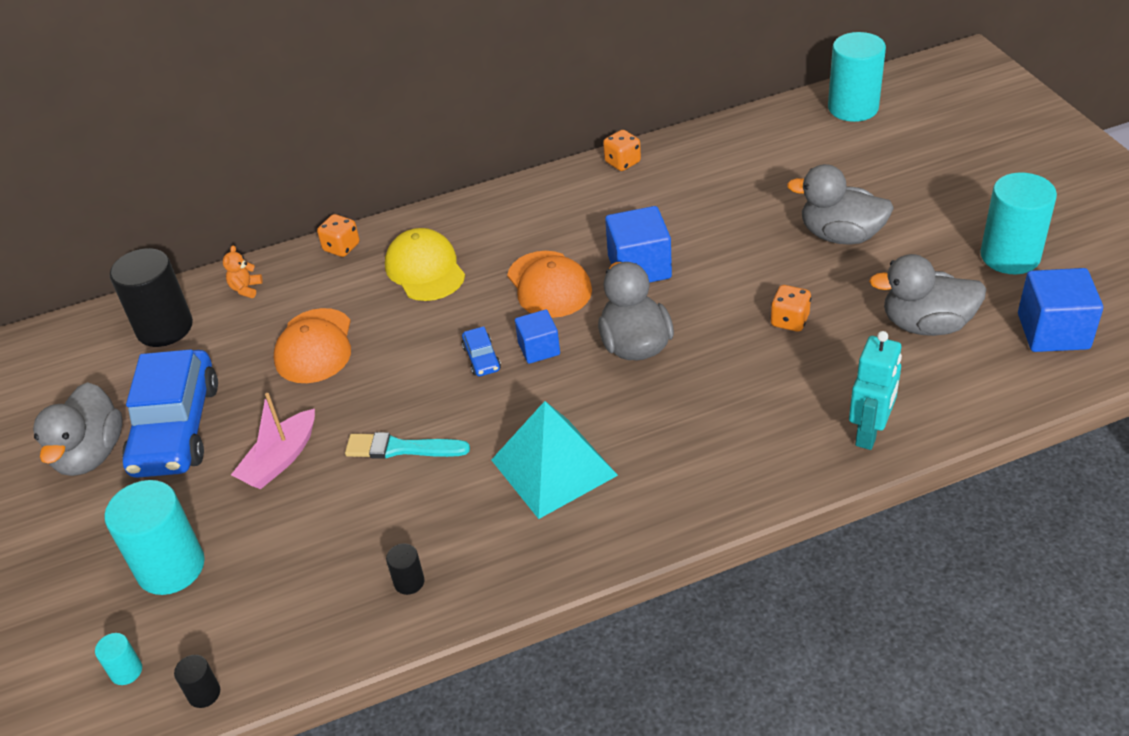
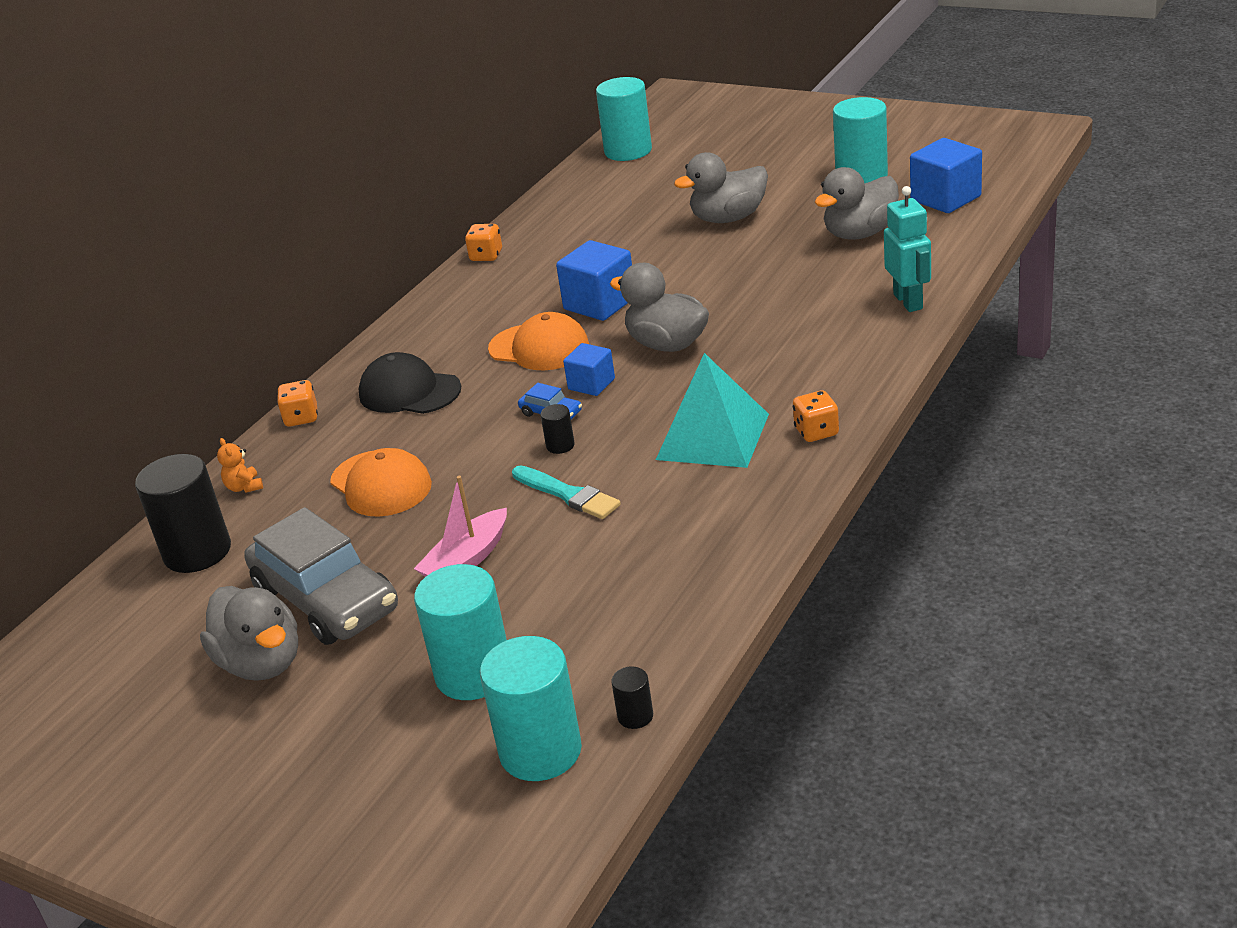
camera: 40 degrees left, 10 degrees down
turquoise cylinder [95,633,142,685] -> turquoise cylinder [480,636,582,781], size x2.27
blue car [122,349,218,478] -> grey car [244,507,398,645]
pink boat [231,393,315,489] -> pink boat turned 45 degrees clockwise [414,476,507,577]
turquoise brush [345,432,470,459] -> turquoise brush turned 105 degrees counterclockwise [512,465,621,519]
yellow cap [385,228,465,301] -> black cap [358,352,461,414]
black cylinder [386,543,425,595] -> black cylinder moved to [540,404,575,454]
orange dice [770,285,811,332] -> orange dice moved to [793,390,839,442]

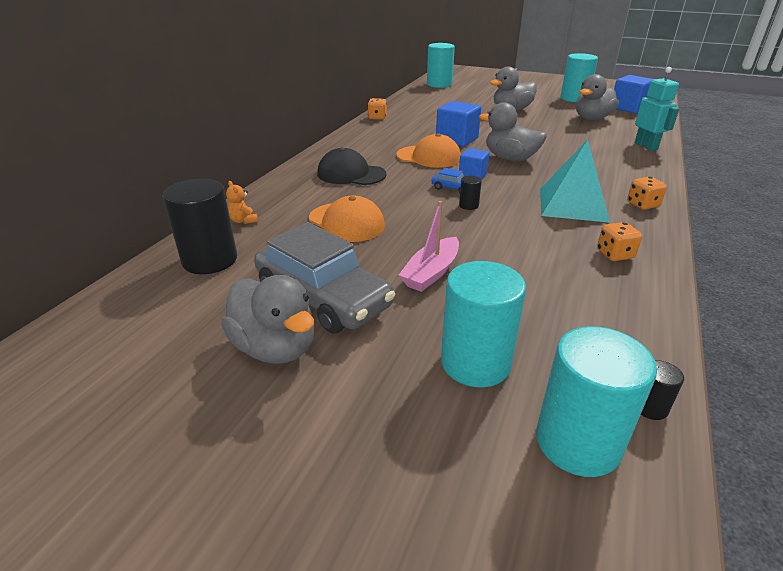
camera: 10 degrees left, 0 degrees up
orange dice [277,380,318,427] -> orange dice moved to [597,222,642,261]
turquoise brush [512,465,621,519] -> none

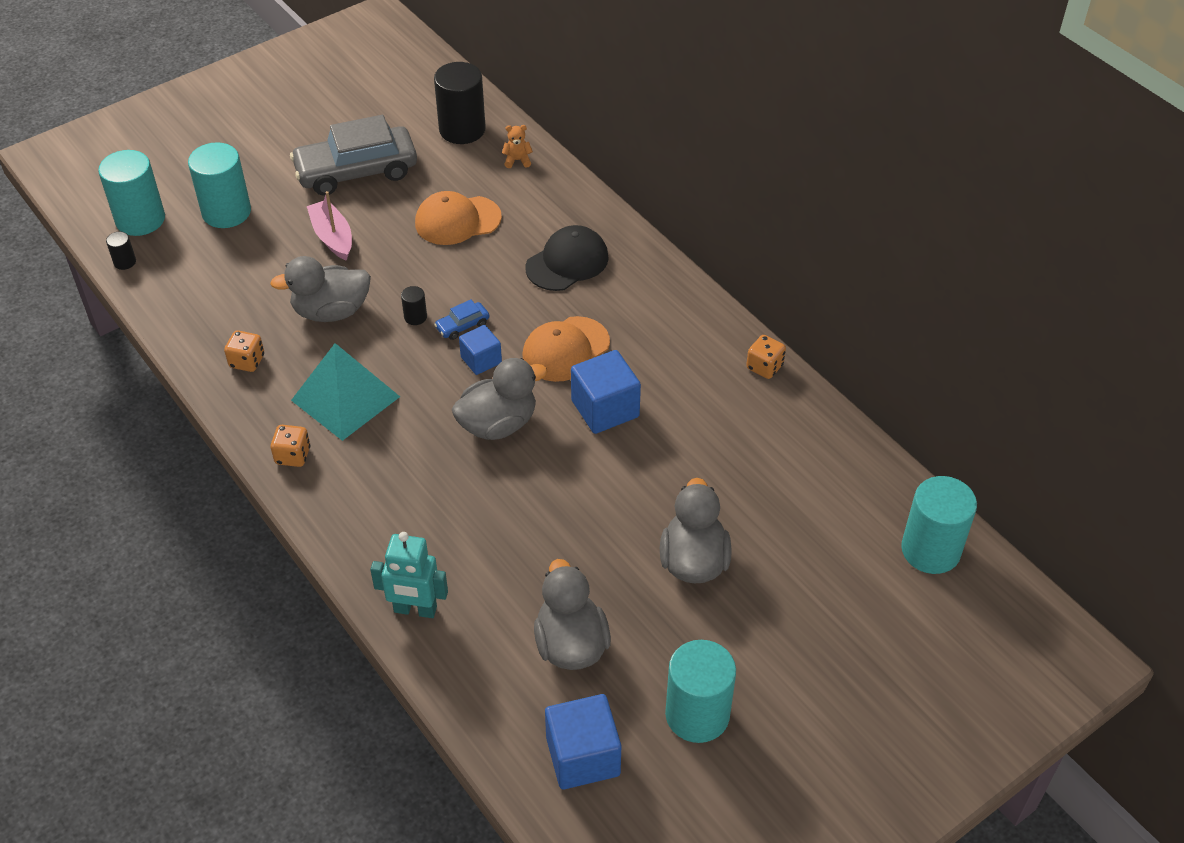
camera: 120 degrees right, 15 degrees up
grey duck [221,275,314,364] -> grey duck moved to [270,256,371,322]

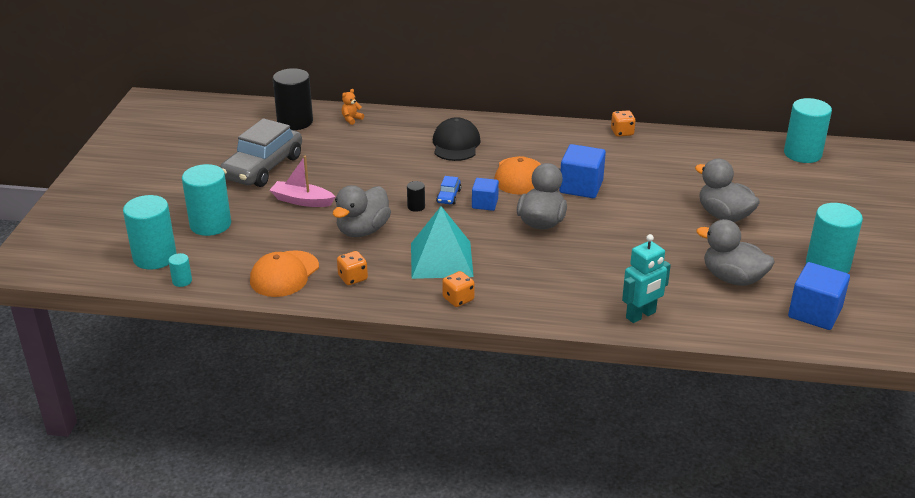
camera: 45 degrees left, 15 degrees down
black cylinder [106,232,136,270] -> turquoise cylinder [168,253,192,287]
orange cap [415,191,502,245] -> orange cap moved to [250,250,319,297]

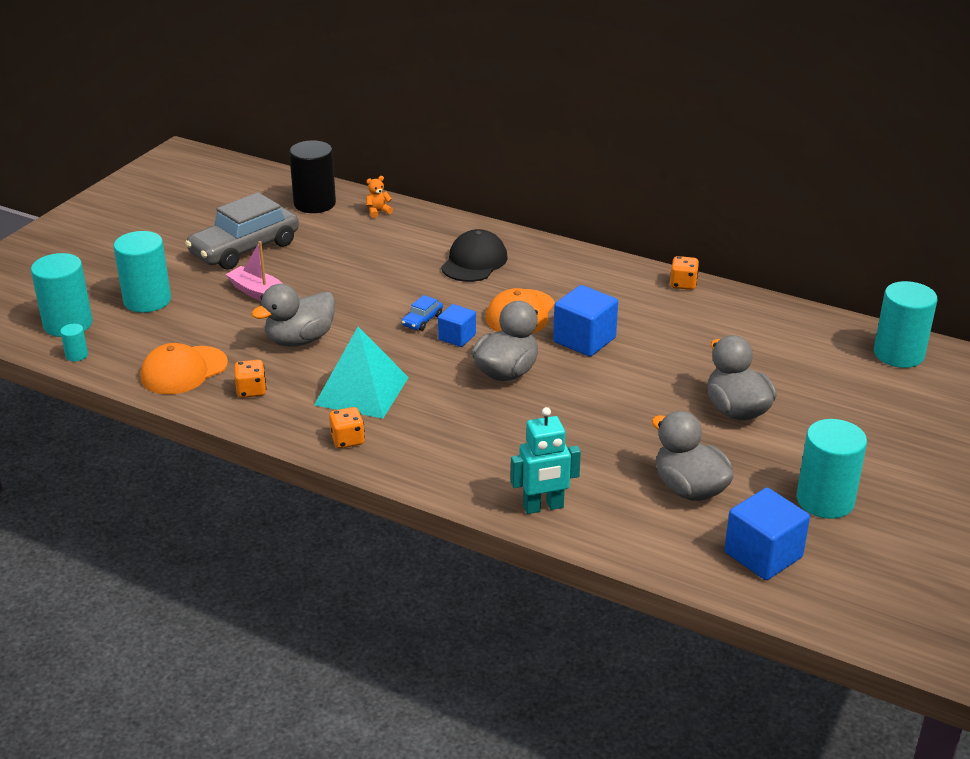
camera: 20 degrees right, 0 degrees up
black cylinder [407,181,425,212] -> none

